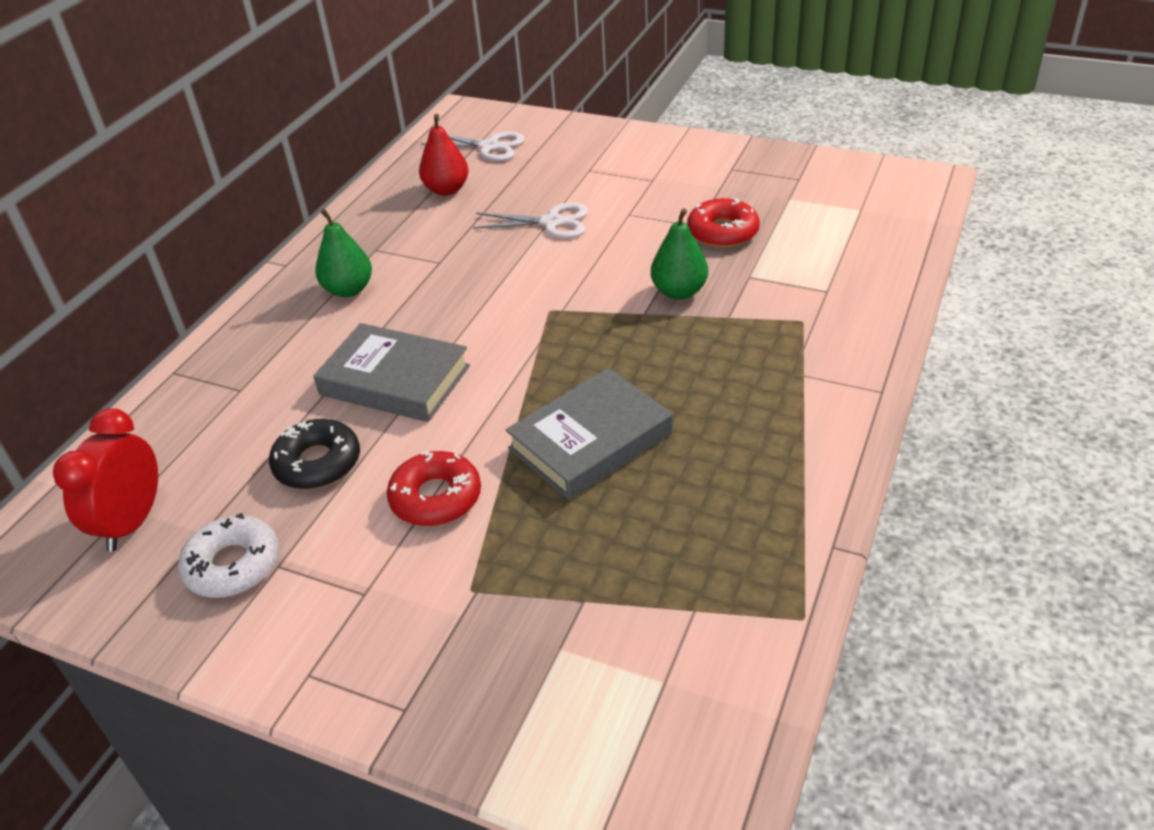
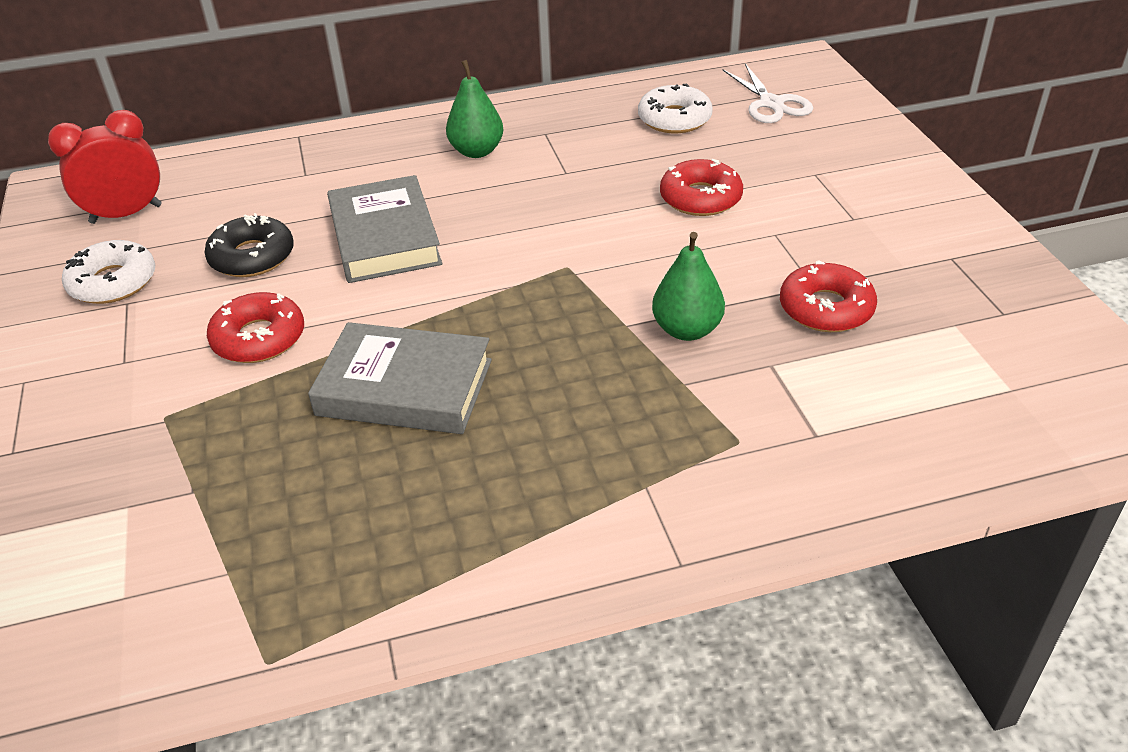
camera: 50 degrees right, 0 degrees up
red pear [419,114,469,196] -> white donut [638,83,713,133]
white scissors [472,203,588,239] -> red donut [660,159,743,216]

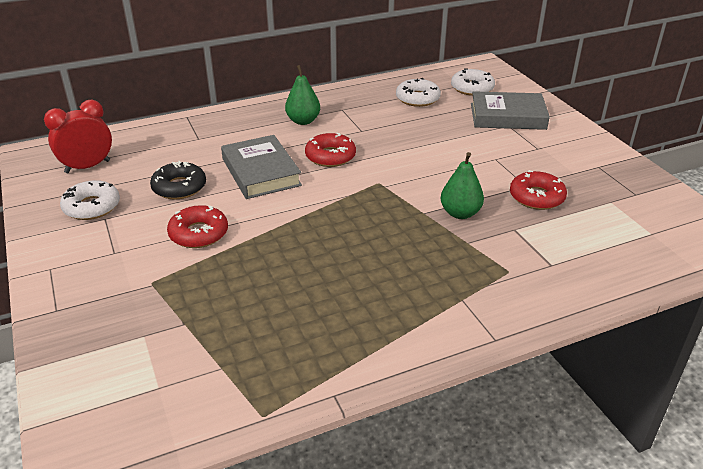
camera: 10 degrees left, 5 degrees down
grey book [308,322,492,434] -> grey book moved to [471,91,550,130]
red donut [660,159,743,216] -> red donut moved to [305,133,356,167]
white scissors [722,63,813,123] -> white donut [451,68,495,96]

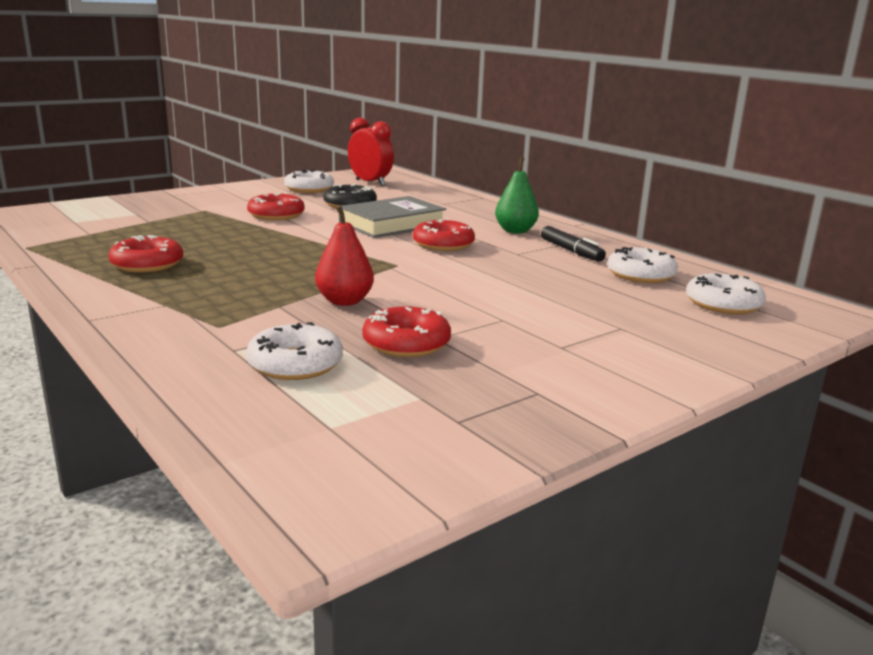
camera: 75 degrees right, 15 degrees down
green pear [441,152,484,219] -> red pear [315,205,374,306]
grey book [471,91,550,130] -> none
none -> red donut [108,235,183,273]
none -> white donut [246,322,343,380]
none -> black marker [541,226,606,262]

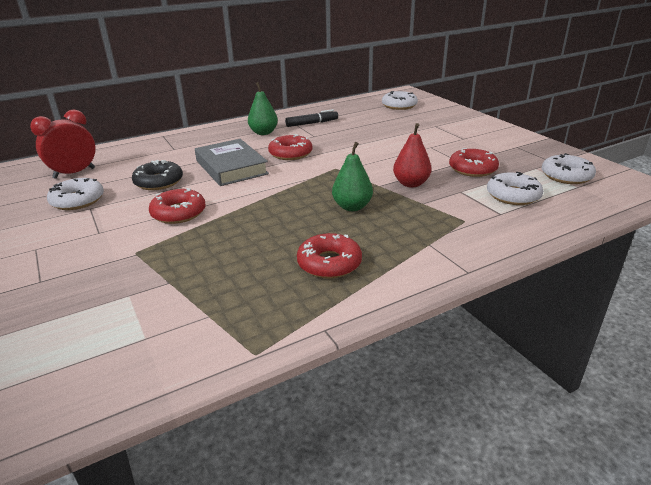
camera: 80 degrees left, 10 degrees up
white donut [607,247,678,283] -> white donut moved to [542,153,596,184]
none -> green pear [332,142,373,211]

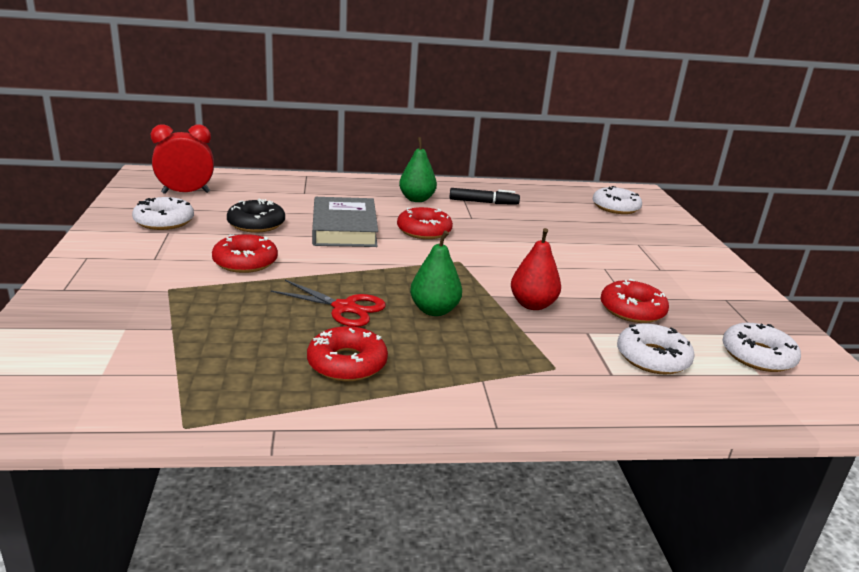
camera: 20 degrees right, 5 degrees down
none -> red scissors [271,280,386,327]

